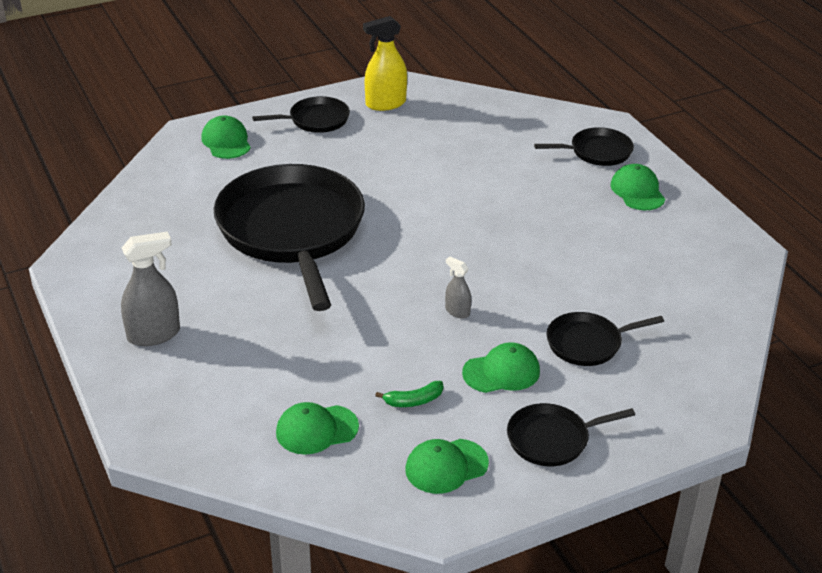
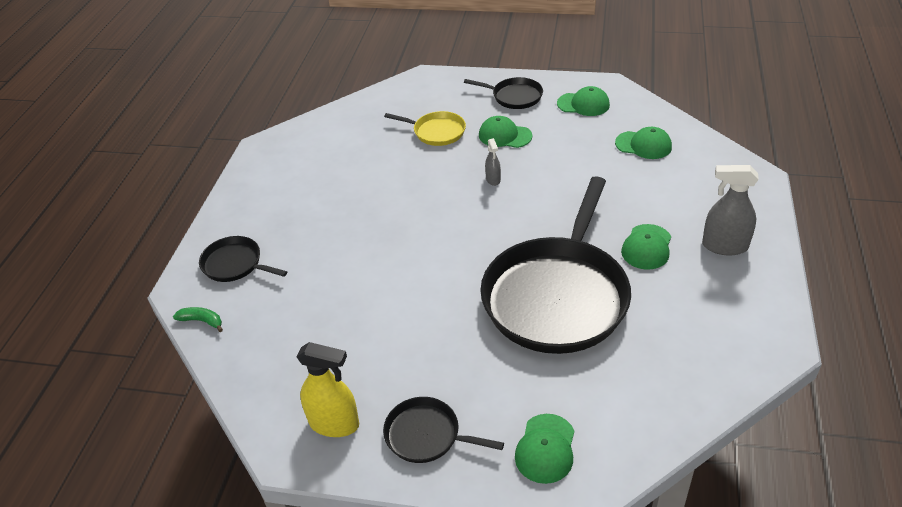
camera: 140 degrees left, 5 degrees up
green banana [375,381,443,407] -> green banana moved to [173,307,223,332]
black pan [547,312,664,366] -> yellow pan [384,111,466,146]
green cap [611,164,665,210] -> green cap moved to [621,224,671,270]

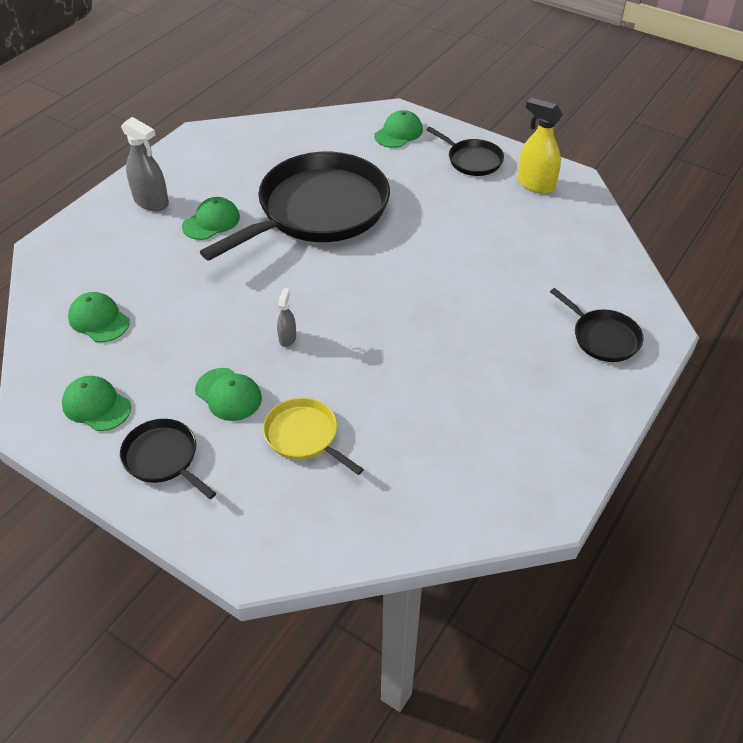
camera: 160 degrees left, 5 degrees up
green banana [173,307,223,332] -> none

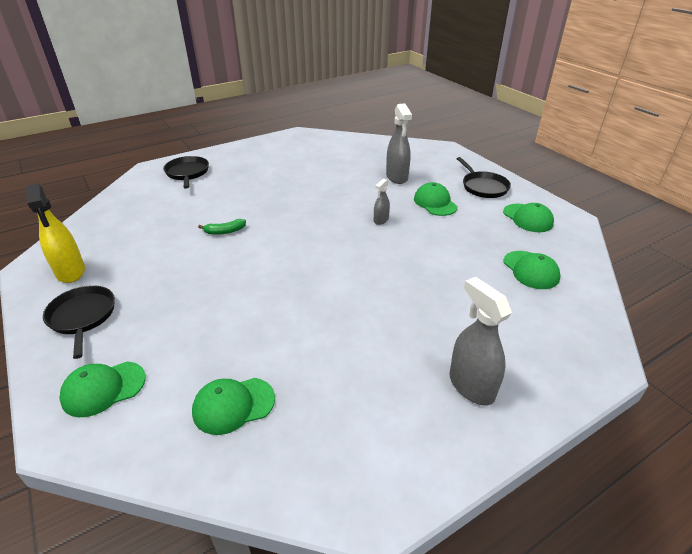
camera: 155 degrees left, 10 degrees down
green cap [182,197,240,240] -> green cap moved to [192,378,275,435]
black pan [200,152,390,261] -> none
yellow pan [263,398,364,475] -> grey spray bottle [386,103,412,184]
none -> green banana [198,219,246,235]

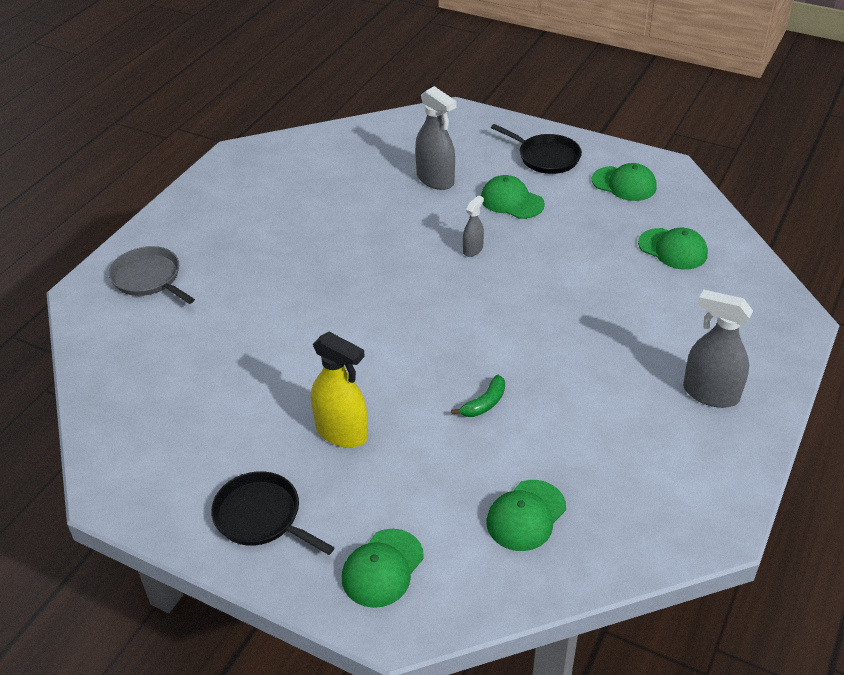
camera: 30 degrees left, 5 degrees up
yellow spray bottle [26,183,85,283] -> yellow spray bottle moved to [311,332,368,448]
black pan [163,156,209,189] -> grey pan [109,246,195,304]
green banana [198,219,246,235] -> green banana moved to [451,375,505,417]
grey spray bottle [374,179,390,225] -> grey spray bottle turned 150 degrees counterclockwise [463,195,484,257]

